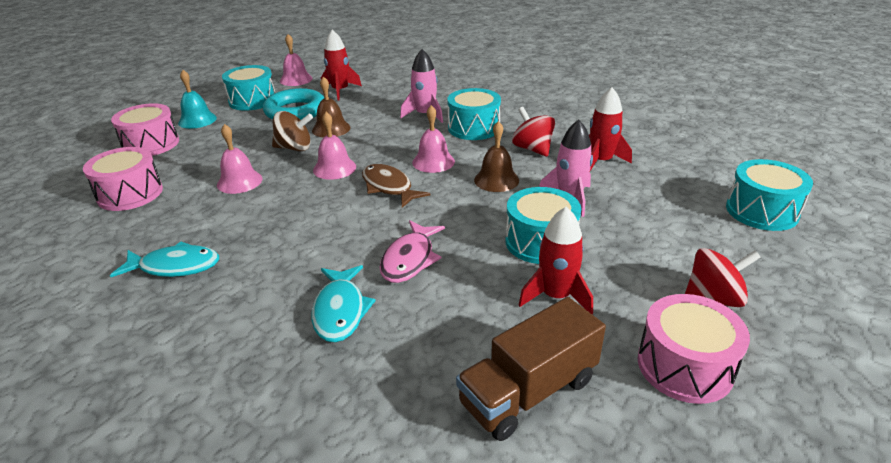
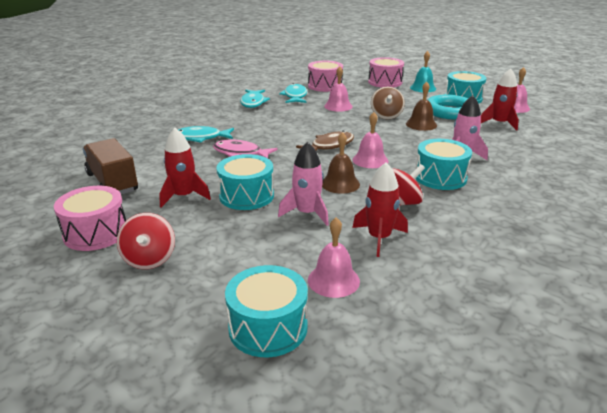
camera: 90 degrees right, 5 degrees down
pink bell [313,112,356,180] -> pink bell moved to [308,217,360,298]
none -> turquoise fish [279,83,307,103]

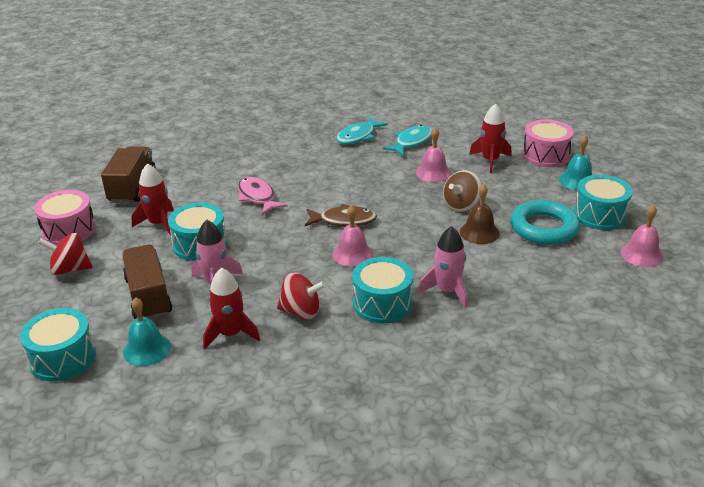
camera: 40 degrees right, 5 degrees up
red spinning top [117,213,175,269] -> red spinning top turned 60 degrees clockwise [38,233,93,275]
turquoise fish [178,126,234,143] -> none
pink drum [308,61,343,92] -> none
pink bell [308,217,360,298] -> turquoise bell [123,297,171,366]
brown bell [322,132,360,194] -> none
red rocket [481,68,519,131] -> red rocket moved to [469,104,511,173]
none -> brown truck [122,244,172,319]

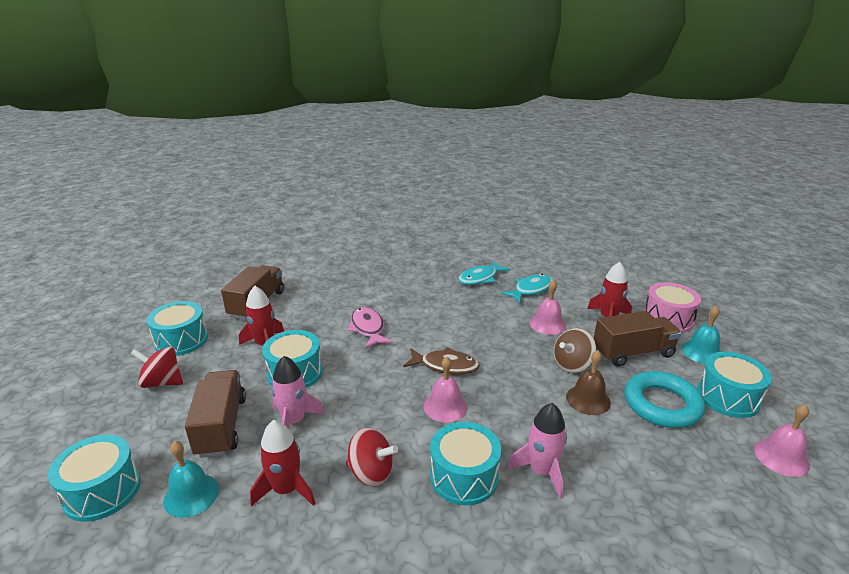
camera: 10 degrees right, 5 degrees down
pink drum [34,190,96,246] -> turquoise drum [147,301,208,356]
none -> brown truck [594,311,682,367]

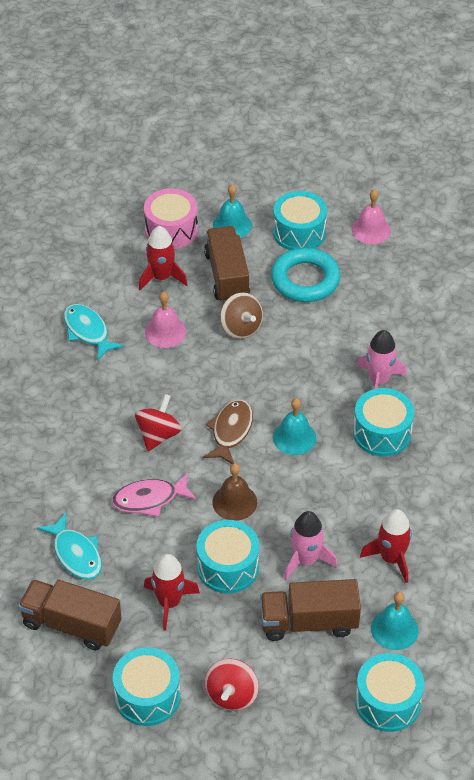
camera: 85 degrees left, 20 degrees up
red spinning top [346,428,398,487] -> red spinning top moved to [135,394,182,451]
pink bell [424,357,467,422] -> turquoise bell [273,398,316,455]
turquoise fish [458,261,511,285] -> turquoise fish moved to [37,513,102,580]
brown bell [566,350,611,415] -> brown bell moved to [212,463,257,521]

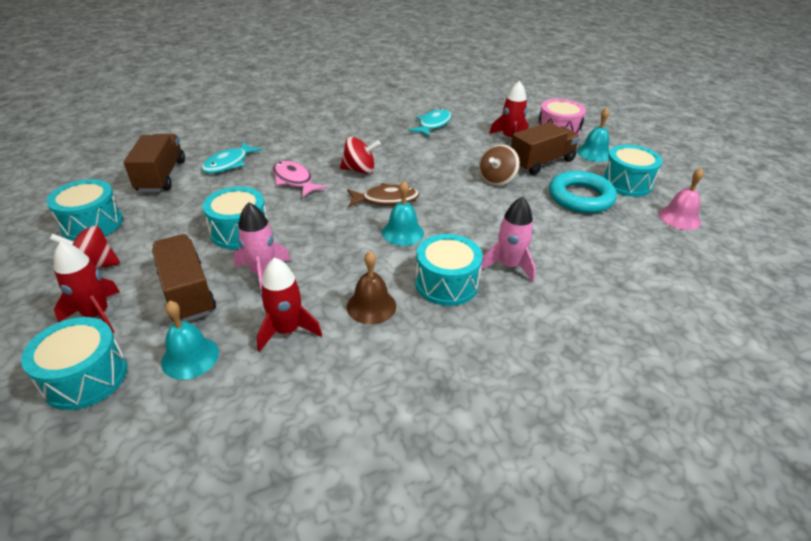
camera: 65 degrees right, 10 degrees down
red rocket [144,554,200,631] -> red rocket moved to [54,241,120,333]
pink bell [145,292,186,348] -> none
brown bell [212,463,257,521] -> brown bell moved to [347,251,396,324]

